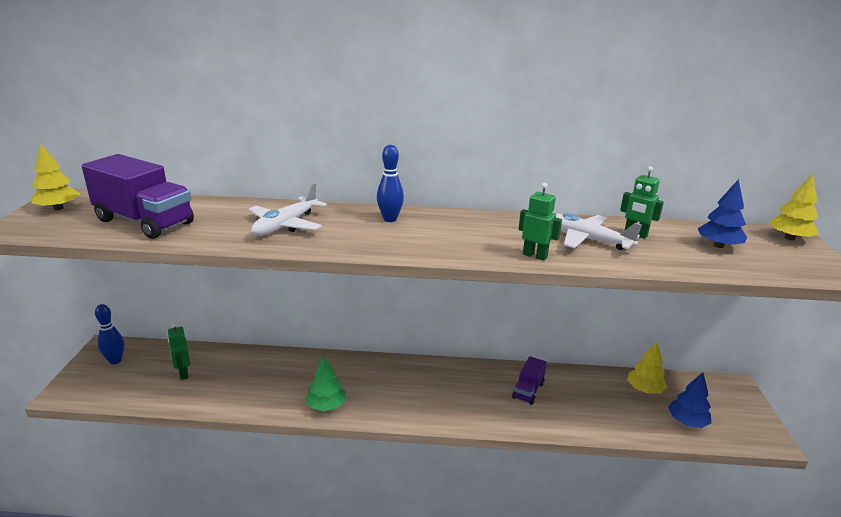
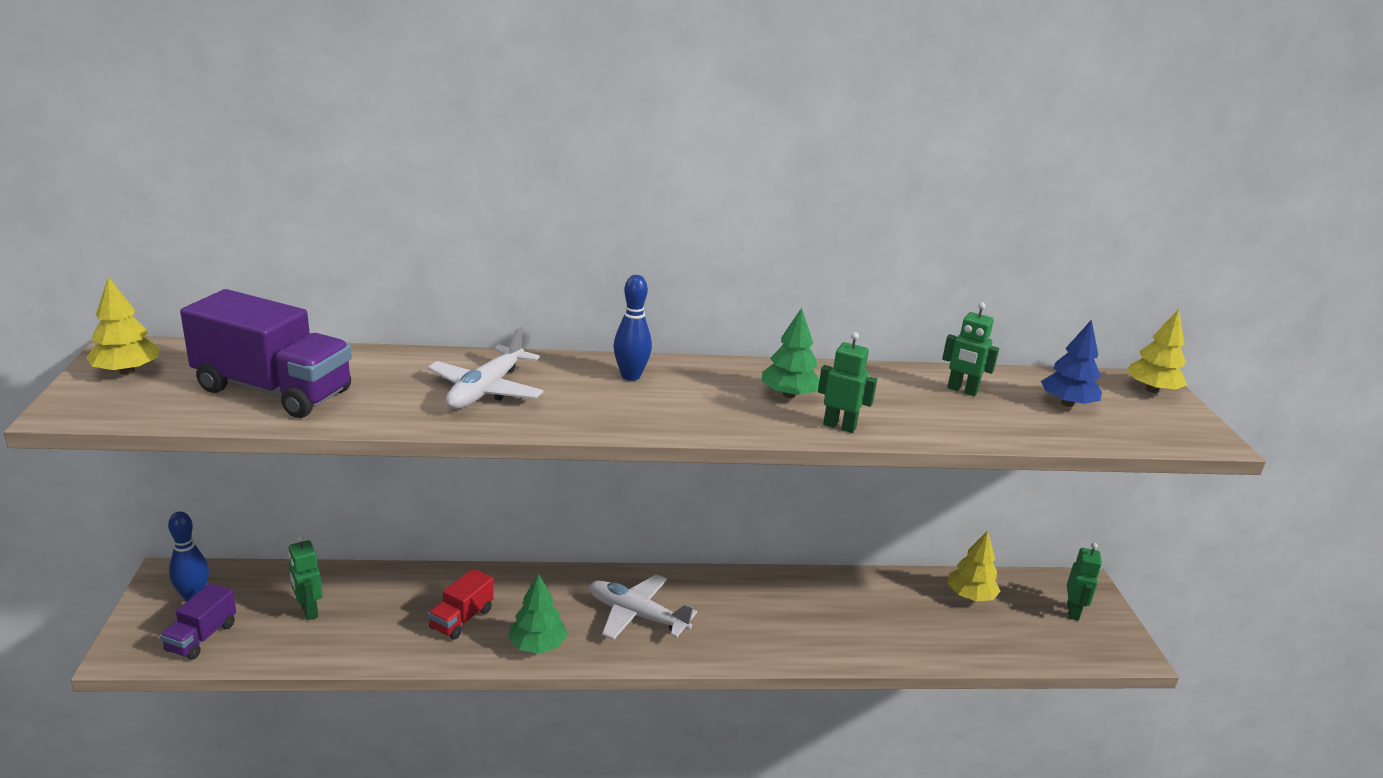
camera: 10 degrees left, 0 degrees up
purple truck [512,356,547,405] -> purple truck moved to [160,583,236,660]
white plane [555,213,642,250] -> white plane moved to [589,574,697,640]
blue tree [668,372,711,428] -> none
none -> red truck [428,568,494,640]
none -> green tree [762,308,820,398]
none -> green robot [1067,543,1102,621]

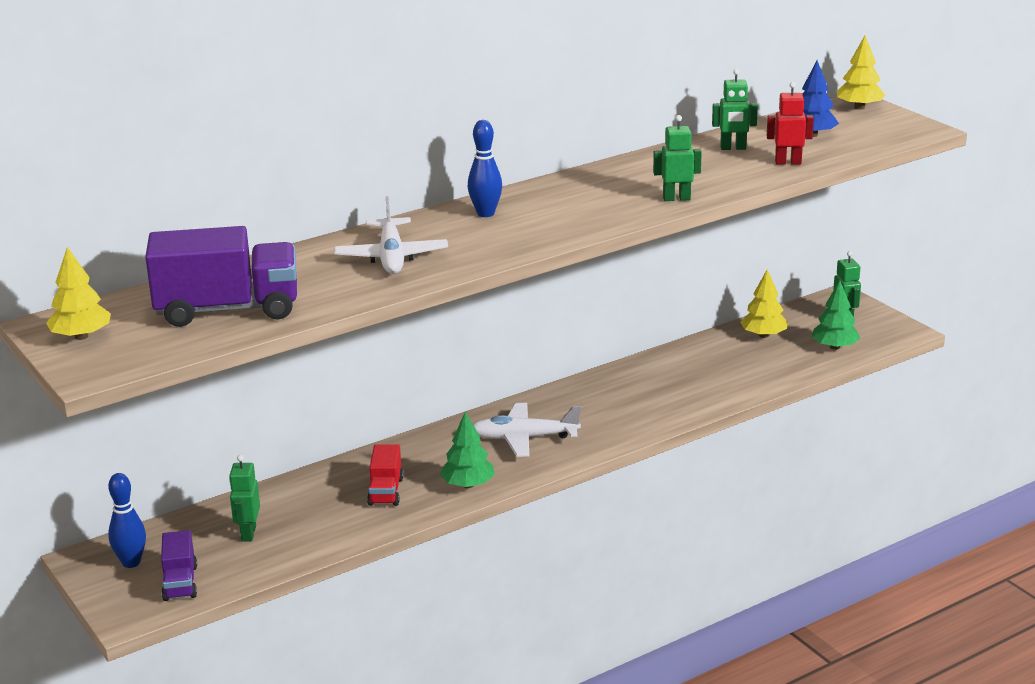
camera: 25 degrees left, 0 degrees up
green robot [288,535,323,620] -> green robot turned 60 degrees clockwise [229,455,260,542]
green tree [762,308,820,398] -> green tree moved to [812,281,860,350]
none -> red robot [767,82,814,165]

